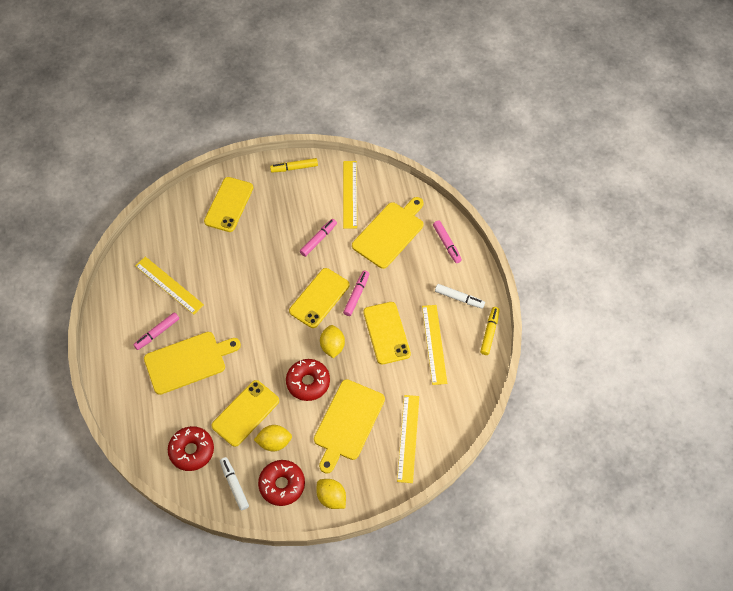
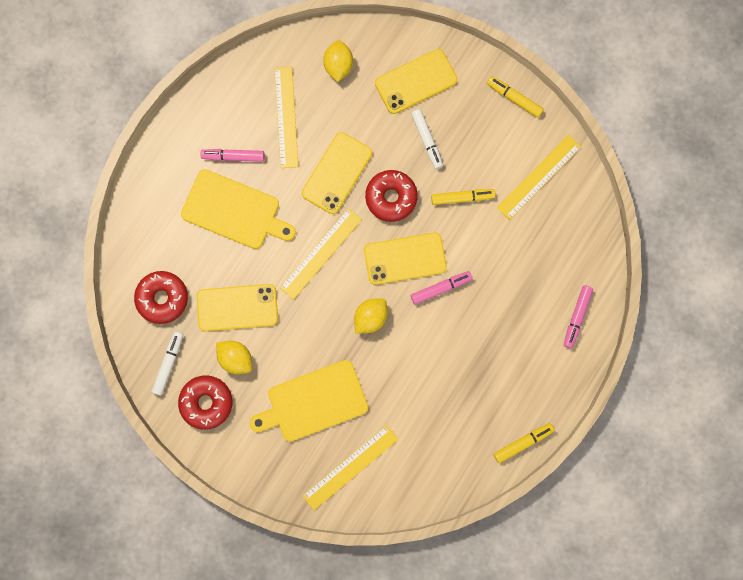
camera: 45 degrees right, 20 degrees up
red donut [286,359,330,401] -> red donut moved to [365,170,418,222]
pink marker [300,219,337,257] -> yellow marker [431,189,495,205]
yellow lemon [316,479,346,509] -> yellow lemon moved to [323,40,353,82]
yellow cutting board [352,197,424,269] -> none
yellow phone [363,302,411,365] -> yellow phone moved to [302,132,372,214]
yellow ruler [422,305,447,385] -> yellow ruler moved to [280,208,362,300]
white marker [435,284,485,309] -> white marker moved to [411,109,443,169]

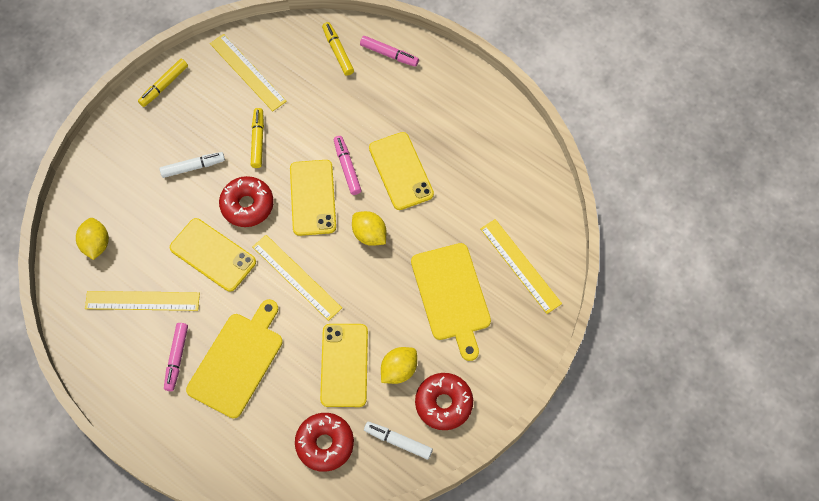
camera: 85 degrees left, 15 degrees down
yellow lemon [323,40,353,82] -> yellow lemon turned 75 degrees clockwise [76,218,109,260]
yellow phone [375,49,457,114] -> yellow phone moved to [369,132,434,210]
yellow marker [493,423,555,463] -> yellow marker moved to [322,22,354,76]

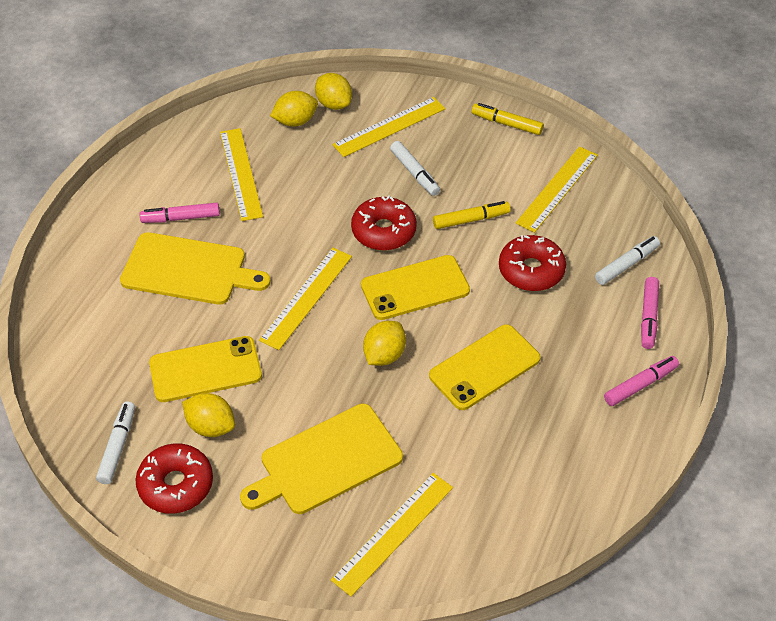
camera: 75 degrees right, 15 degrees down
yellow phone [170,218,256,292] -> none
red donut [295,413,354,472] -> red donut moved to [499,235,566,291]
yellow marker [322,22,354,76] -> white marker [595,236,660,285]
pink marker [334,136,361,195] -> pink marker moved to [604,356,679,406]
none -> yellow lemon [315,73,352,110]
none -> yellow ruler [332,97,446,157]

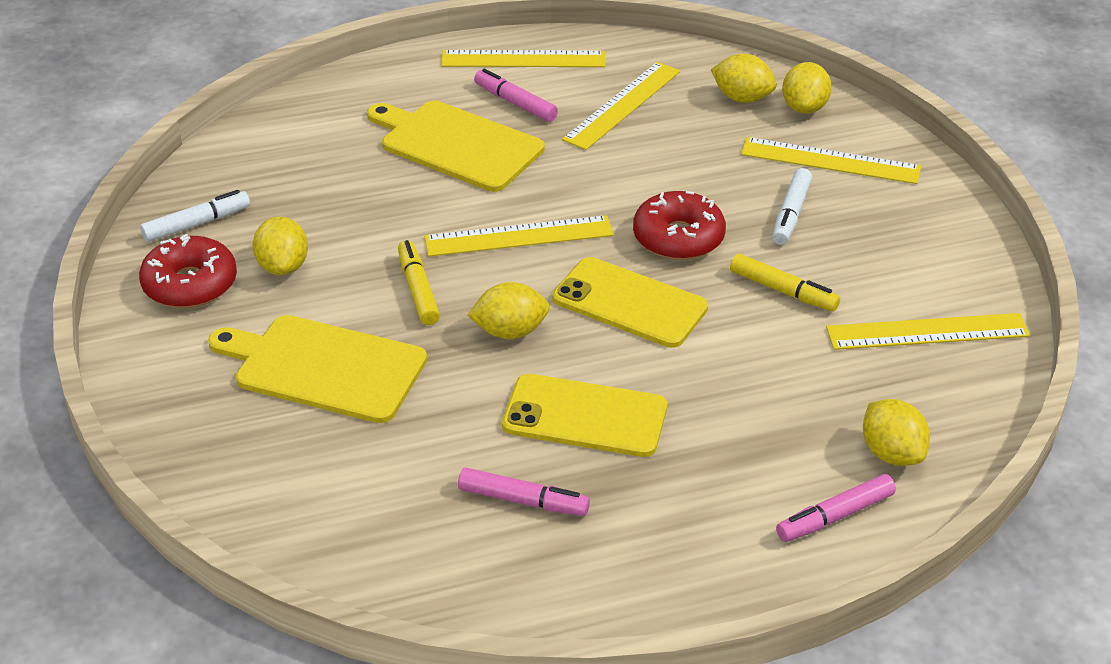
camera: 50 degrees right, 10 degrees down
yellow cutting board [120,232,270,305] -> yellow cutting board turned 150 degrees clockwise [367,101,544,192]
yellow phone [149,336,262,402] -> none
yellow ruler [331,473,453,597] -> yellow ruler moved to [441,50,605,67]
yellow marker [472,103,544,135] -> yellow marker moved to [398,240,440,325]
red donut [499,235,566,291] -> none
white marker [595,236,660,285] -> yellow lemon [863,399,930,466]
pink marker [604,356,679,406] -> pink marker moved to [458,468,590,516]

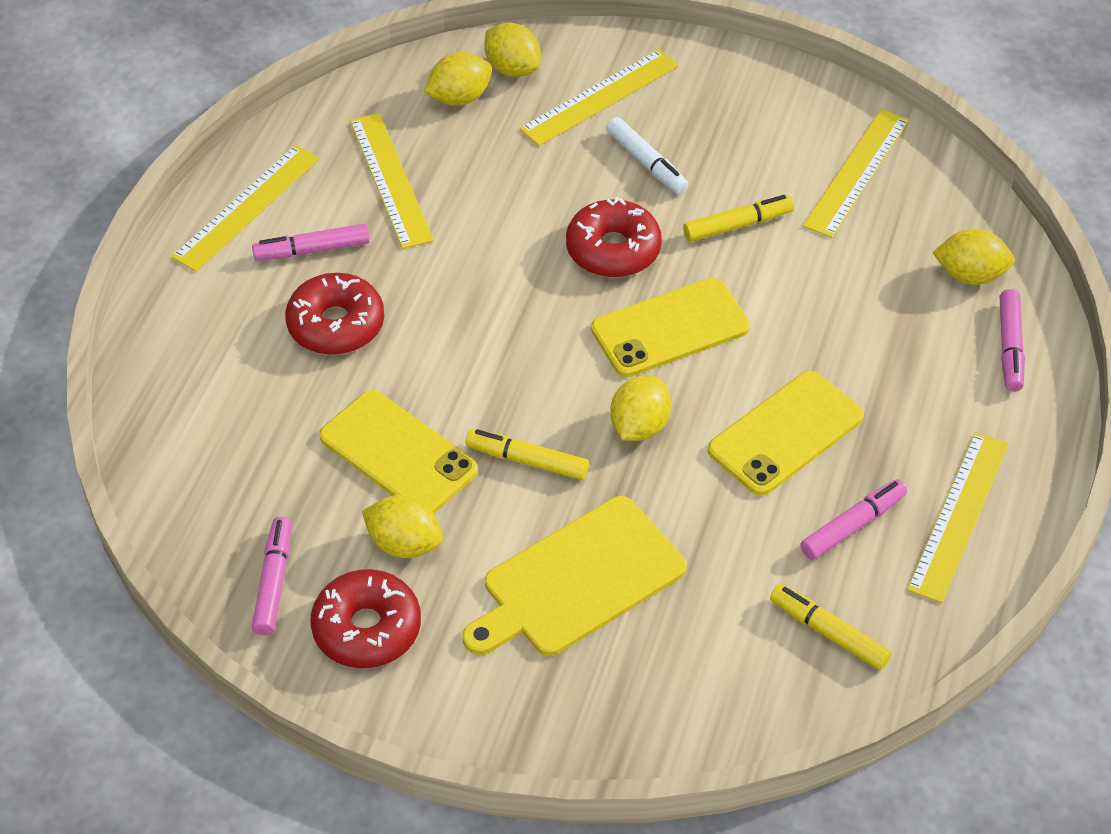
camera: 55 degrees left, 10 degrees up
white marker [140,190,250,242] -> pink marker [252,517,291,636]
yellow cutting board [367,101,544,192] -> red donut [285,273,384,355]
yellow ruler [424,215,613,256] -> yellow ruler moved to [907,432,1009,603]
none -> yellow phone [319,390,478,513]
none -> yellow marker [770,584,892,670]

